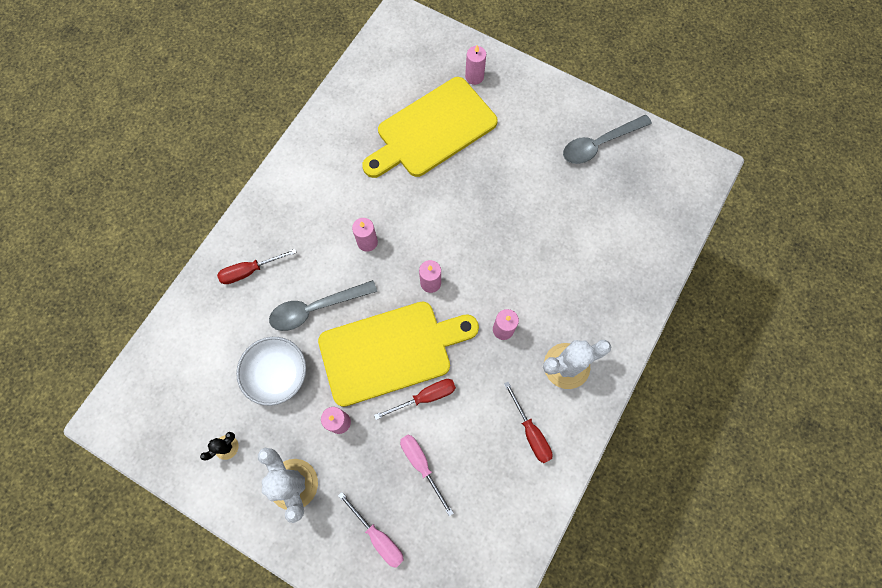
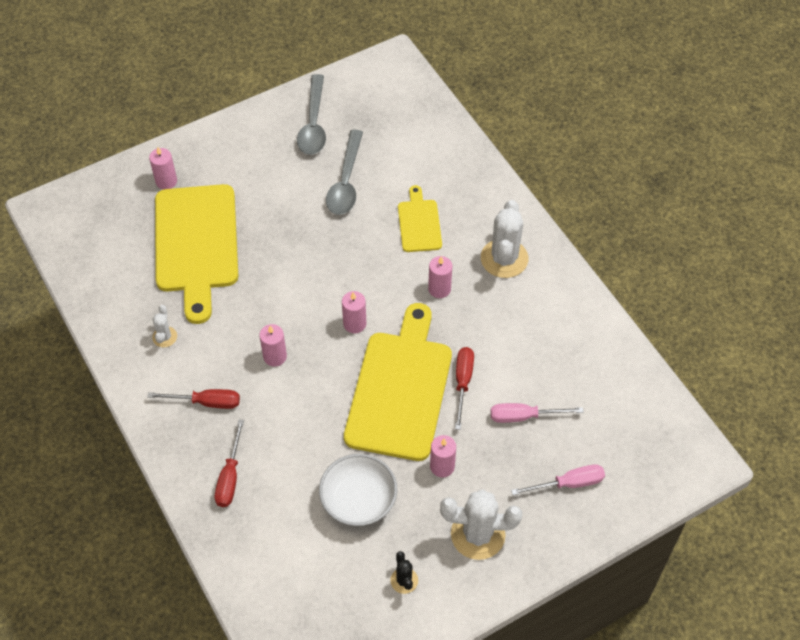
camera: 60 degrees left, 15 degrees down
grey spoon [269,280,377,331] -> grey spoon moved to [326,129,363,215]
red screwdriver [504,382,553,463] -> red screwdriver moved to [147,389,240,409]
none -> white cactus [152,305,177,347]
none -> yellow cutting board [398,185,442,252]

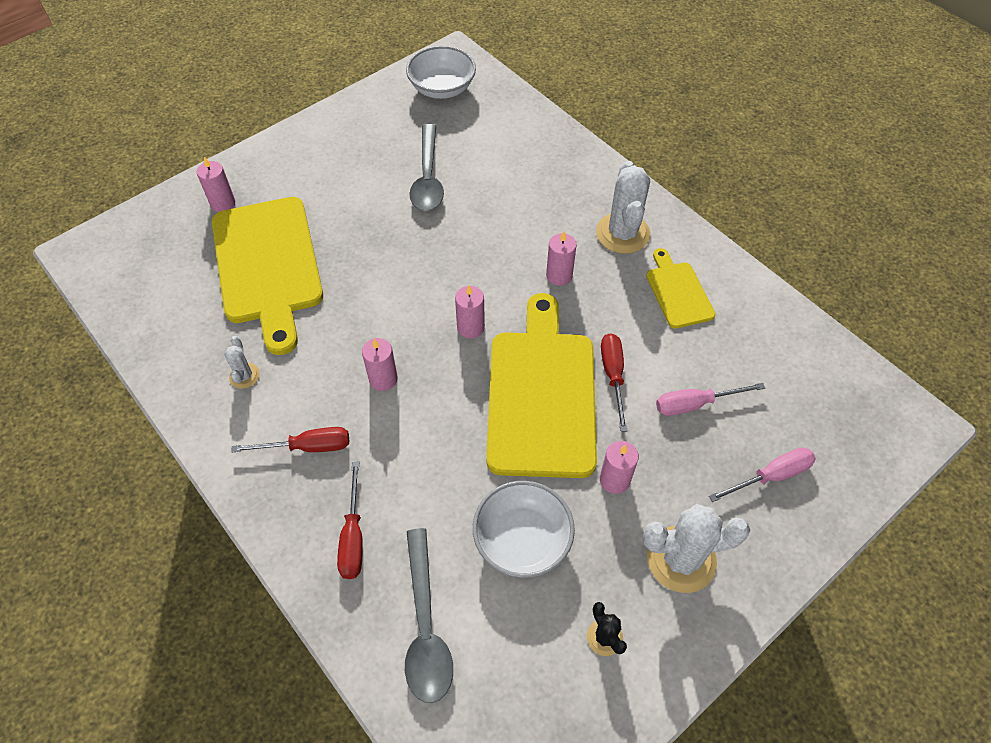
camera: 10 degrees left, 0 degrees up
grey spoon [297,74,326,155] -> grey spoon moved to [405,528,453,703]
yellow cutting board [398,185,442,252] -> yellow cutting board moved to [646,248,716,329]
none -> white bowl [406,46,476,99]

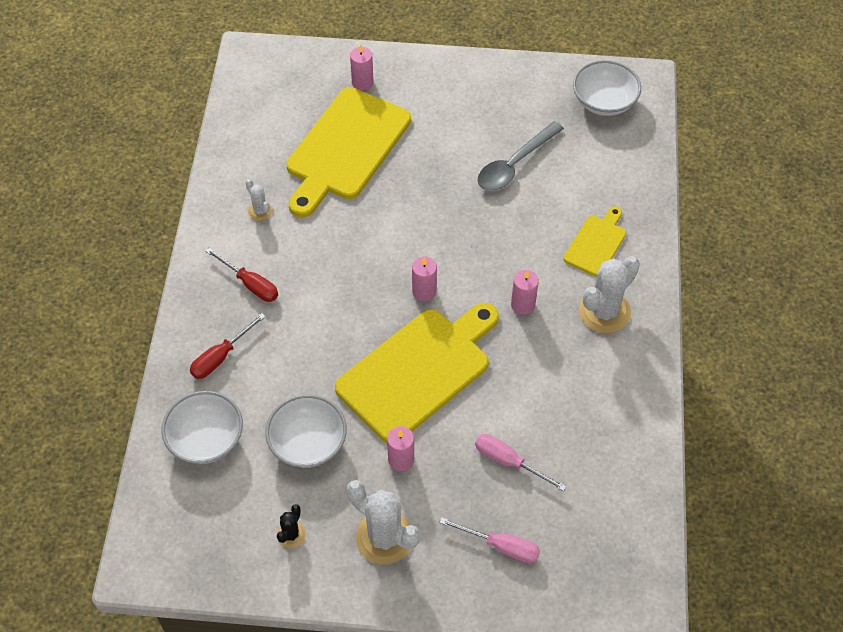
camera: 45 degrees right, 0 degrees up
white cactus [224,336,260,389] -> white cactus turned 75 degrees counterclockwise [245,179,273,221]
pink candle [362,338,398,391] -> none
grey spoon [405,528,453,703] -> white bowl [161,391,243,464]
red screwdriver [601,333,627,432] -> none
yellow cutting board [646,248,716,329] -> yellow cutting board moved to [563,206,626,277]

